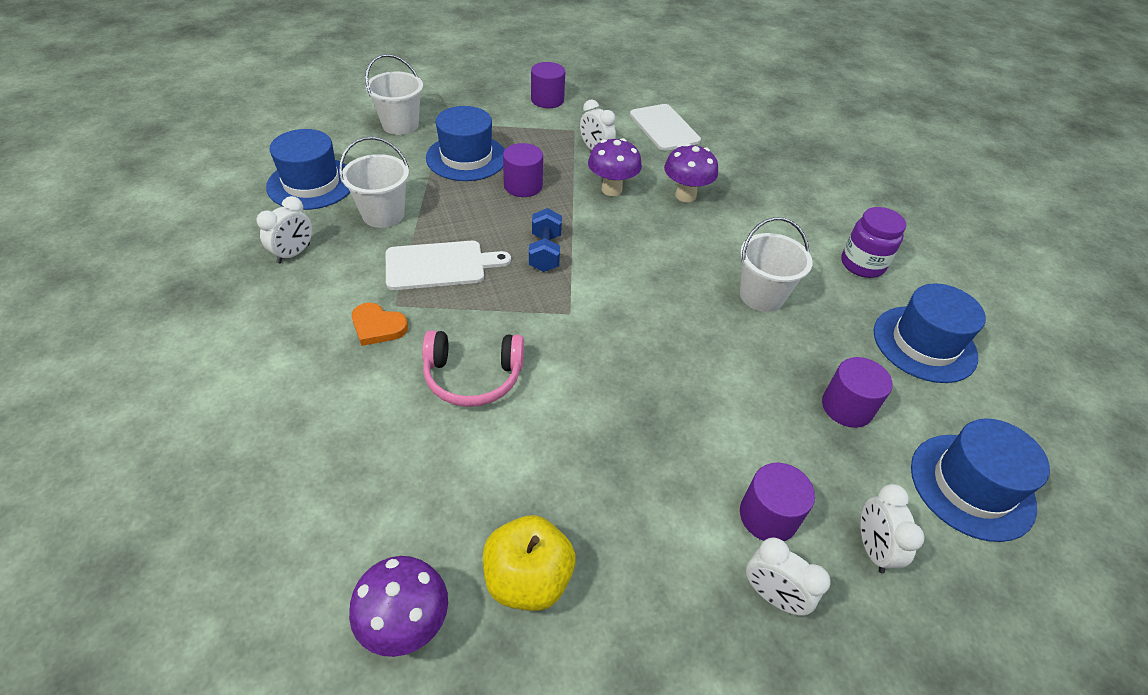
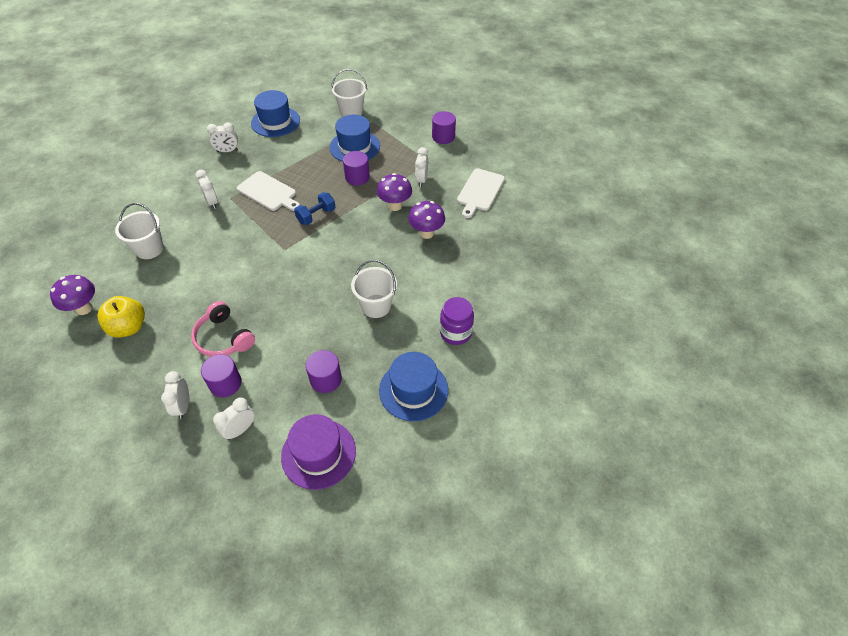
camera: 50 degrees right, 5 degrees up
white bucket [339,137,409,228] -> white bucket moved to [115,203,164,259]
orange heart [352,303,408,346] -> white clock [196,170,218,209]
pink headphones [422,330,524,407] -> pink headphones moved to [191,301,255,357]
blue hat [911,418,1050,542] -> purple hat [281,414,356,490]

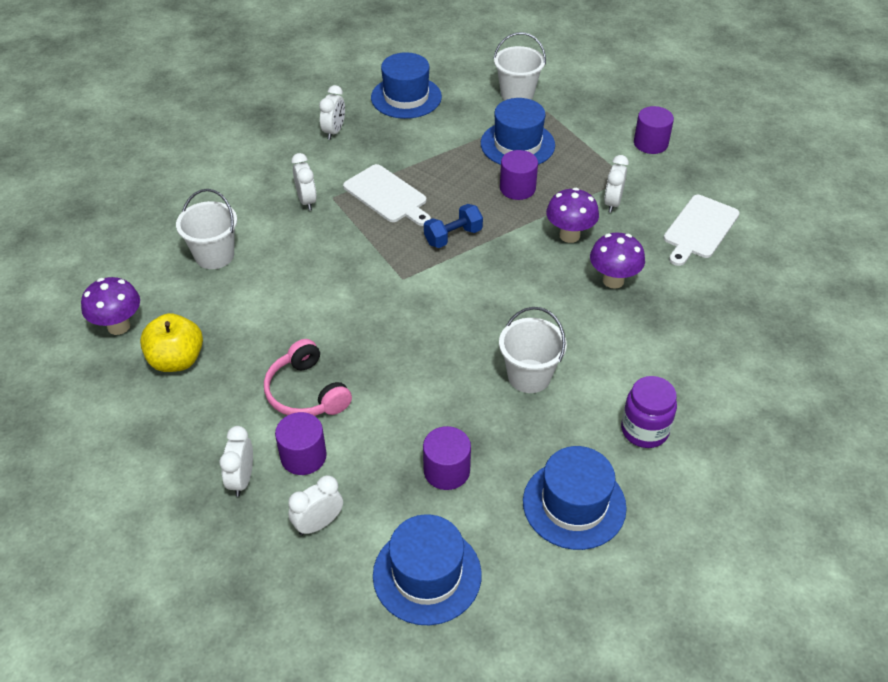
camera: 10 degrees right, 5 degrees down
white clock [207,123,238,152] -> white clock turned 75 degrees counterclockwise [319,85,345,140]
purple hat [281,414,356,490] -> blue hat [373,514,482,625]

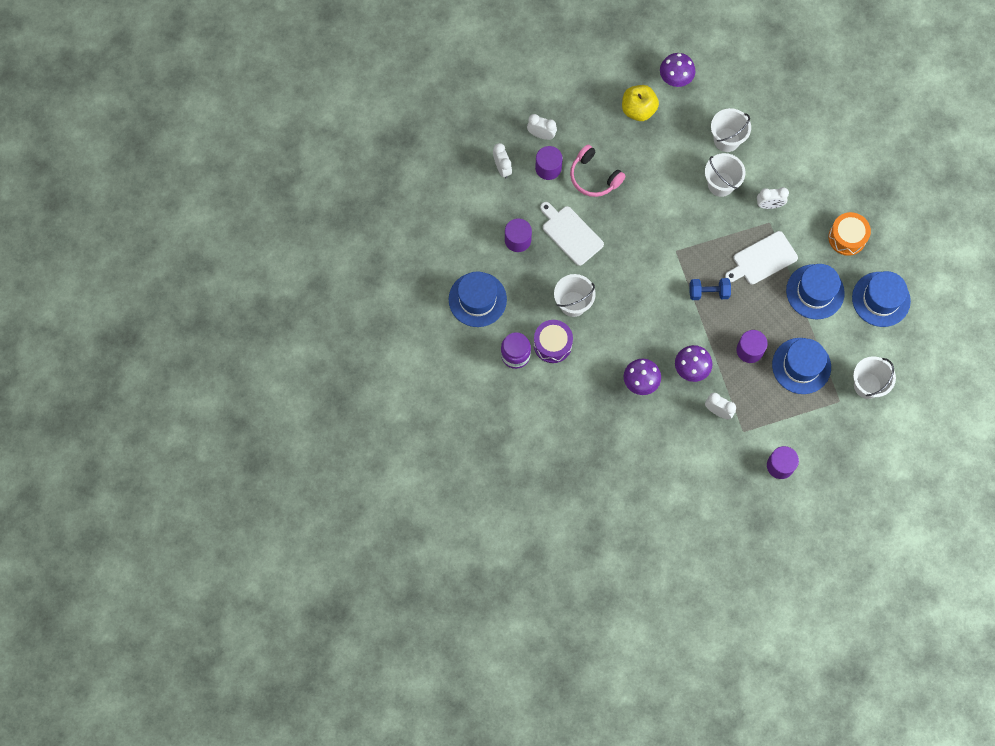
camera: 105 degrees right, 25 degrees up
pink headphones [264,339,352,416] -> pink headphones turned 120 degrees counterclockwise [570,144,626,197]
white clock [319,85,345,140] -> orange drum [828,212,871,256]
blue hat [373,514,482,625] -> blue hat moved to [786,264,845,319]
blue dumbbell [424,204,483,248] -> blue dumbbell turned 75 degrees counterclockwise [690,278,731,300]
white cutting board [664,195,740,266] -> white cutting board moved to [540,202,604,266]
none -> purple drum [534,320,573,363]
none -> white bucket [705,153,746,197]

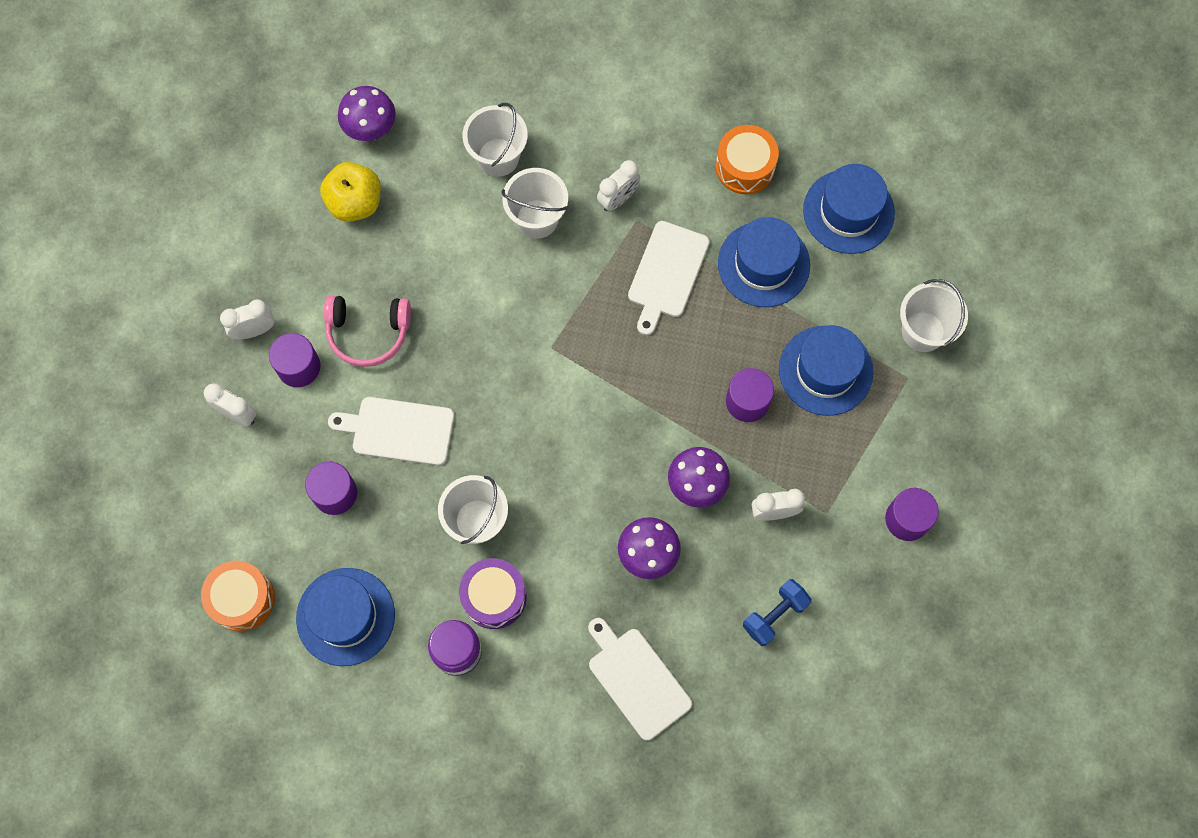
camera: 40 degrees left, 0 degrees up
blue dumbbell [690,278,731,300] -> blue dumbbell moved to [743,579,812,646]
none -> orange drum [201,561,275,632]
none -> white cutting board [588,618,692,741]

